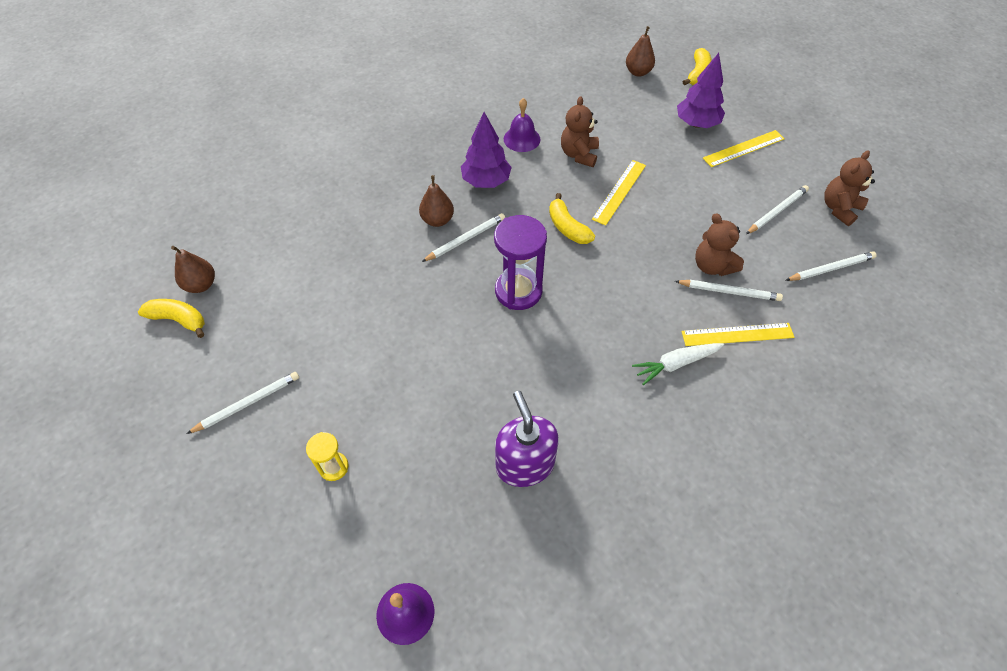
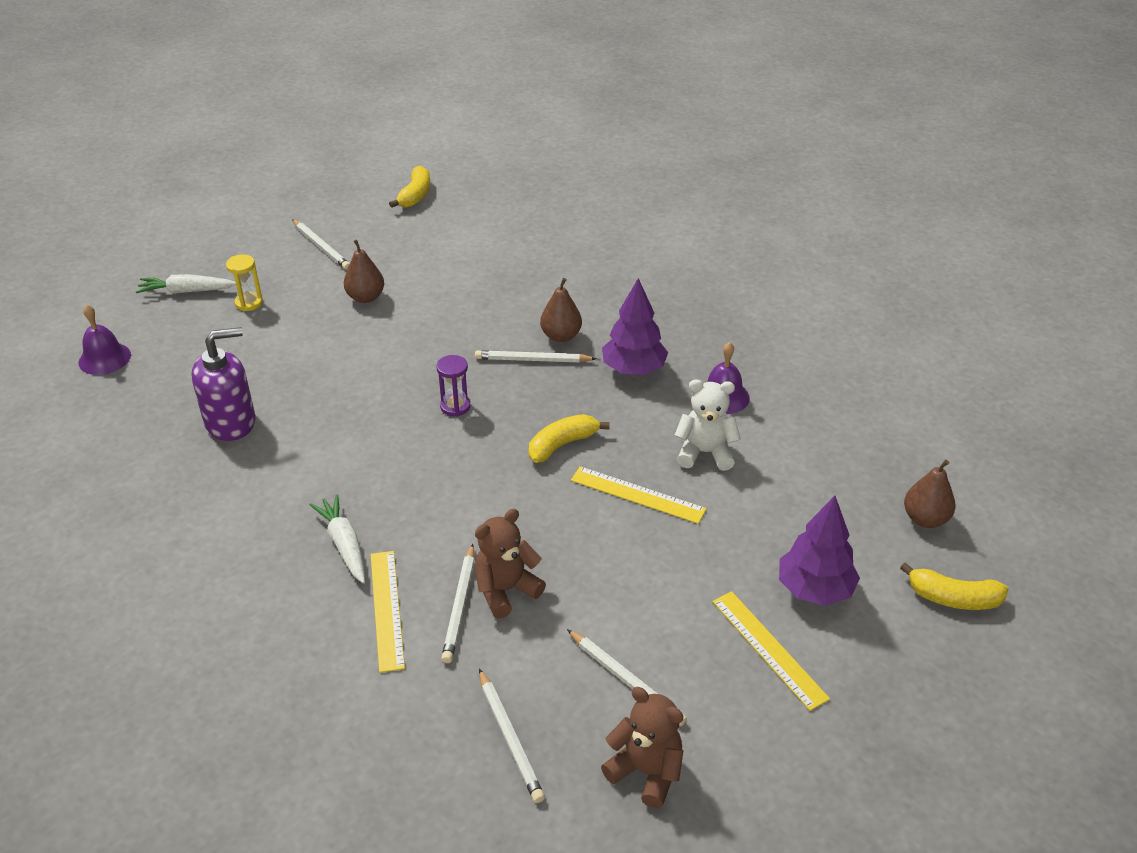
camera: 85 degrees right, 15 degrees down
brown pear [171,246,215,293] -> brown pear moved to [344,239,384,303]
white pencil [422,213,505,262] -> white pencil turned 135 degrees clockwise [475,350,597,362]
purple hourglass [494,215,547,310] -> purple hourglass [436,355,470,417], size x0.53
brown teddy bear [561,96,599,167] -> white teddy bear [674,380,741,471]
none -> white carrot [135,274,236,294]

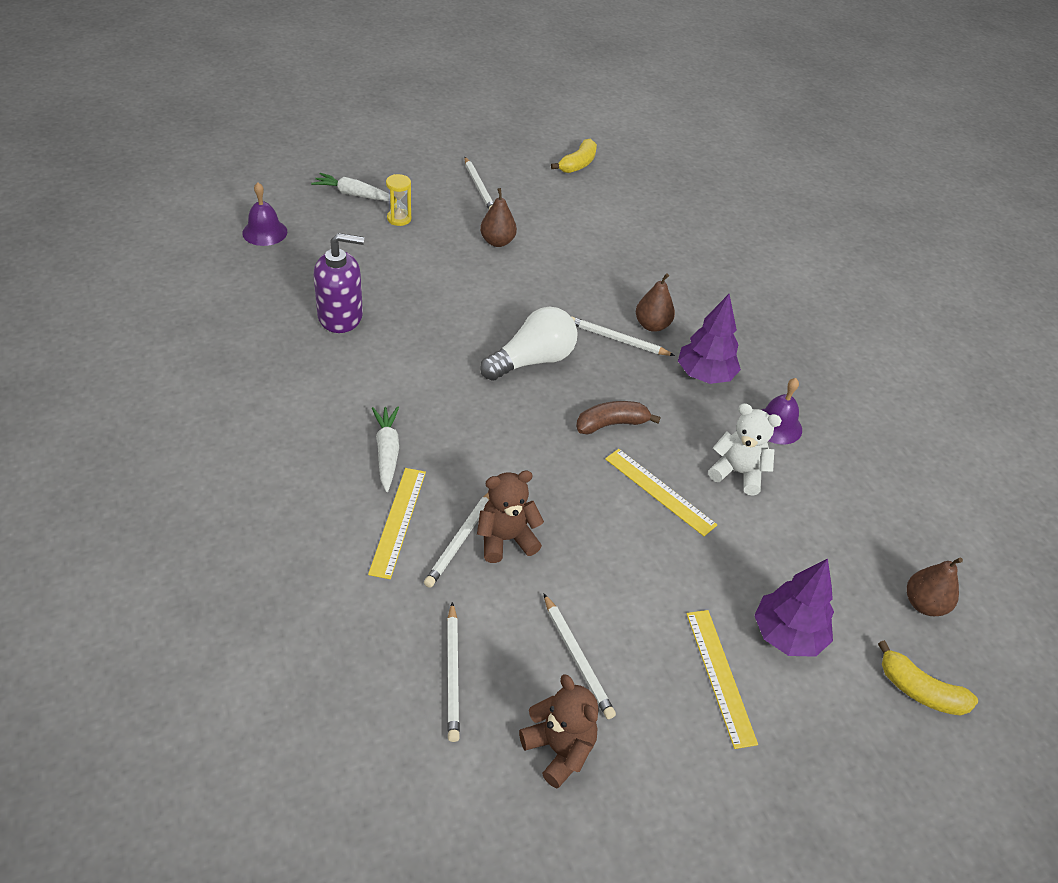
camera: 15 degrees right, 5 degrees up
purple hourglass [436,355,470,417] -> white light bulb [480,307,578,381]
yellow banana [529,414,610,463] -> brown banana [576,401,661,434]

